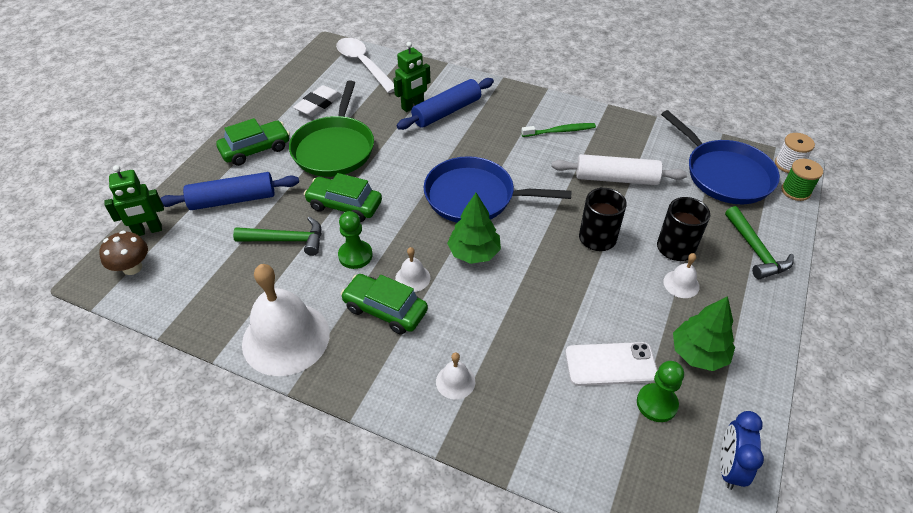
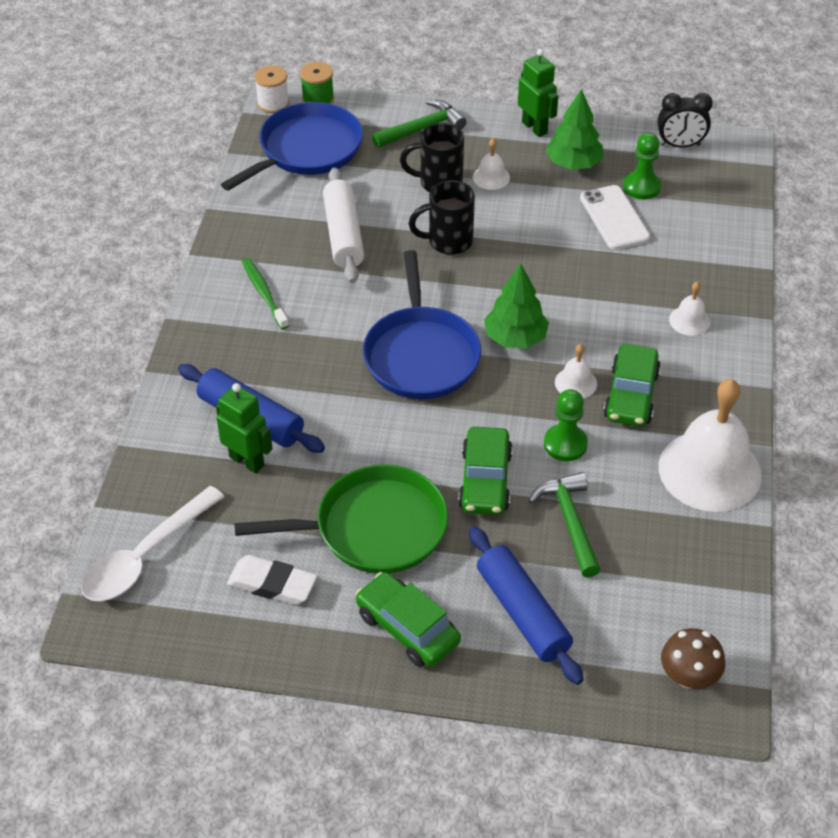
camera: 105 degrees left, 0 degrees up
green robot [104,165,164,236] -> green robot moved to [518,49,558,137]
blue clock [720,411,764,490] -> black clock [657,93,713,148]

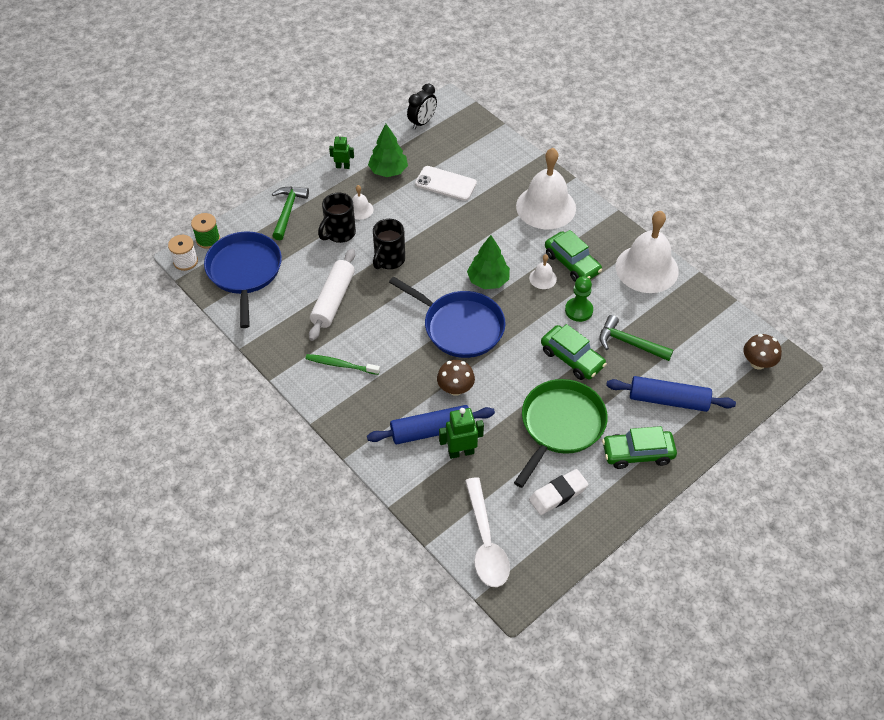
camera: 50 degrees left, 5 degrees up
white rolling pin [323,167,364,283] -> white rolling pin turned 75 degrees clockwise [309,249,355,341]
green robot [518,49,558,137] -> green robot [329,134,354,169], size x0.66
green pawn [623,133,661,199] -> none
white bell [669,281,710,336] -> white bell [516,148,576,229], size x2.30
none -> brown mushroom [437,360,475,396]

